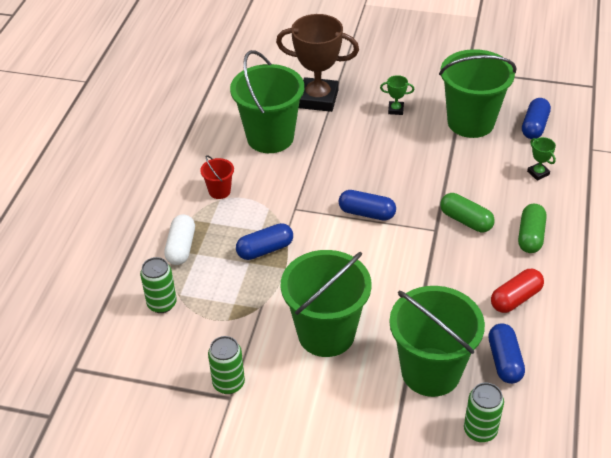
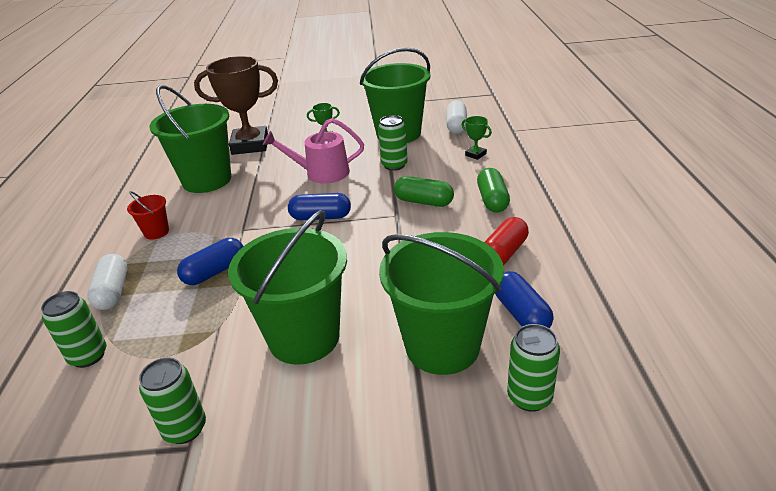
camera: 15 degrees left, 10 degrees down
blue capsule [522,98,551,139] -> white capsule [446,100,467,134]
none -> pink watering can [263,118,364,184]
none -> green can [378,115,408,171]

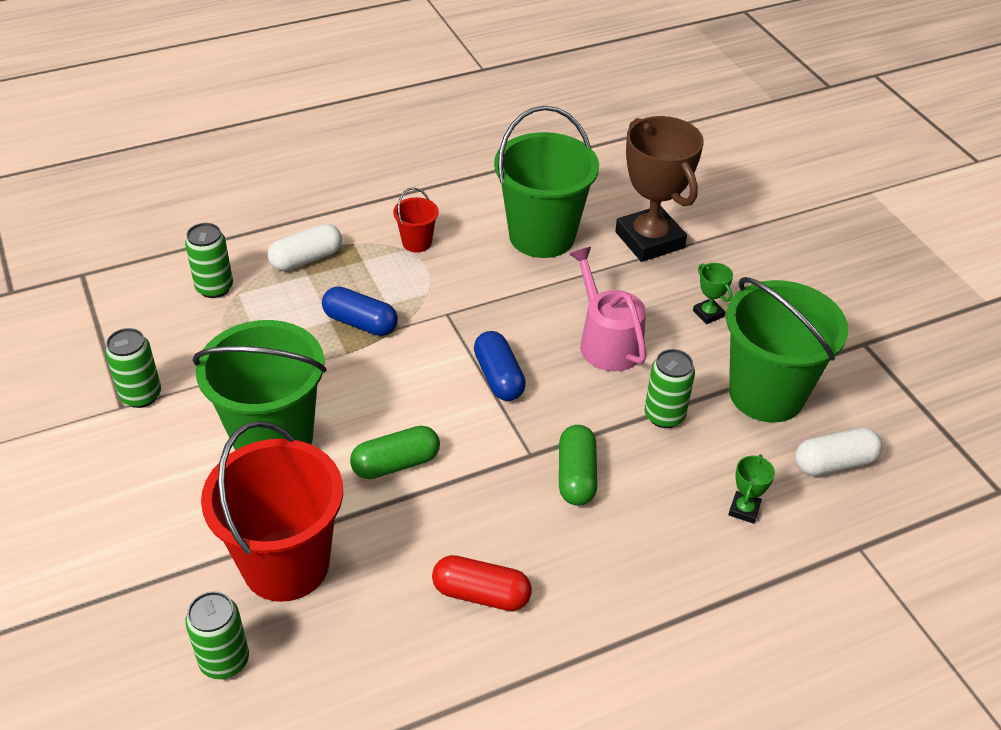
camera: 65 degrees right, 10 degrees up
green bucket [379,232,504,375] -> red bucket [201,421,343,602]
green capsule [477,168,510,212] -> green capsule moved to [350,426,440,479]
blue capsule [495,271,554,328] -> none

